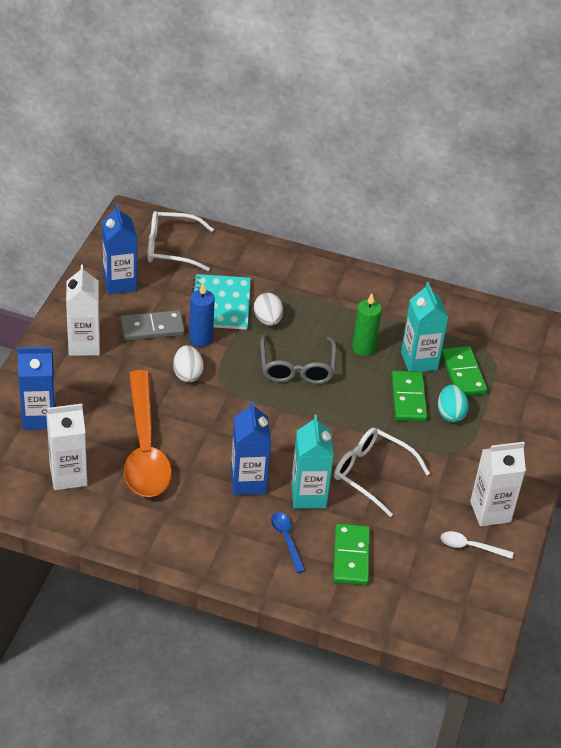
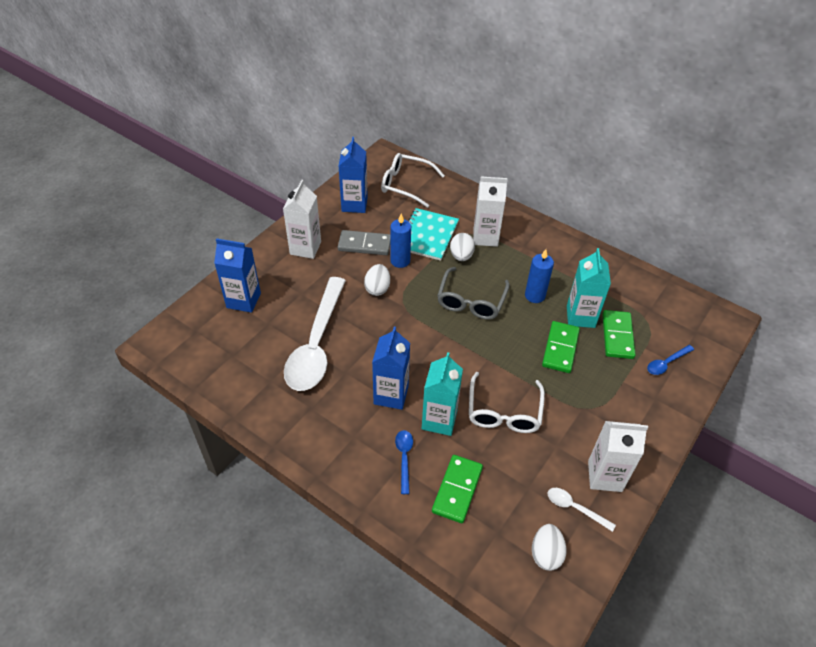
camera: 20 degrees right, 5 degrees up
white carton [46,404,87,490] -> white carton moved to [473,176,508,247]
orange spoon [124,370,172,497] -> white spoon [284,277,346,391]
white glasses [334,428,430,517] -> white glasses turned 135 degrees counterclockwise [469,372,545,433]
green candle [352,293,382,356] -> blue candle [525,249,554,303]
turquoise egg [438,385,469,422] -> none
none -> white egg [532,524,566,571]
none -> blue spoon [647,345,694,375]

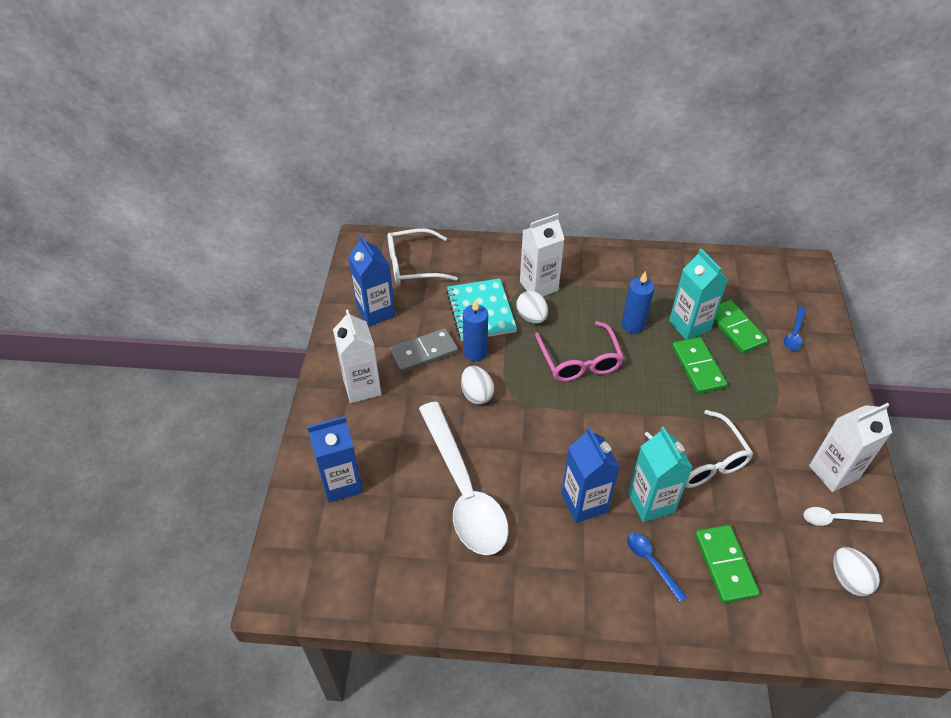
camera: 30 degrees left, 0 degrees up
grey glasses [437,267,510,320] -> pink glasses [535,321,624,382]

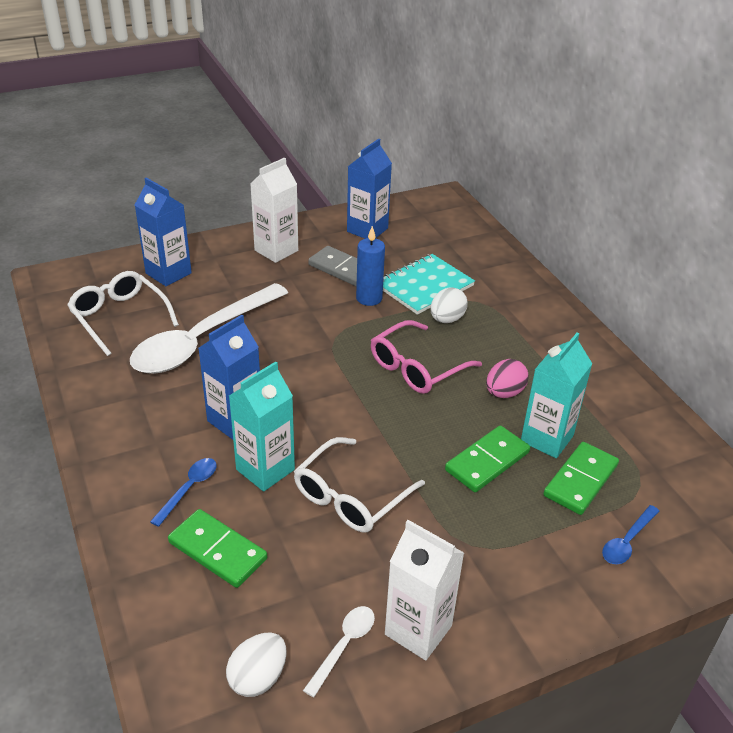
camera: 60 degrees right, 10 degrees down
white glasses [387,228,458,285] -> white glasses moved to [67,271,179,356]
white egg [461,366,494,405] -> none
white carton [520,213,564,296] -> none
blue candle [622,271,654,333] -> pink egg [486,359,529,398]
green domino [695,525,760,603] -> green domino turned 75 degrees clockwise [168,509,267,588]
blue spoon [784,306,806,351] -> blue spoon turned 45 degrees counterclockwise [602,505,659,564]
white spoon [804,507,883,526] -> white spoon turned 60 degrees clockwise [303,606,375,697]

